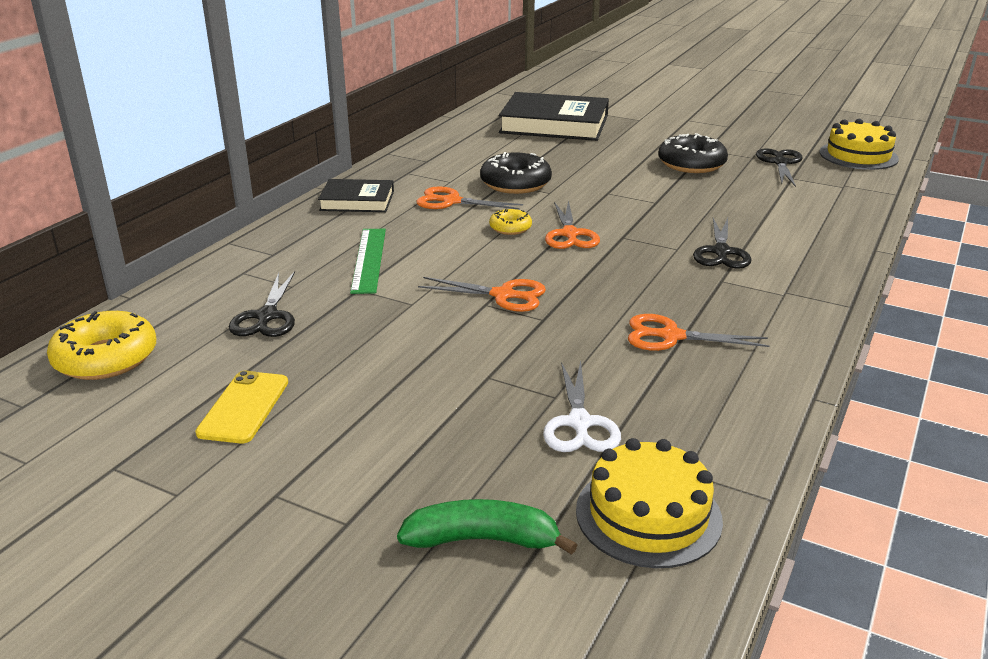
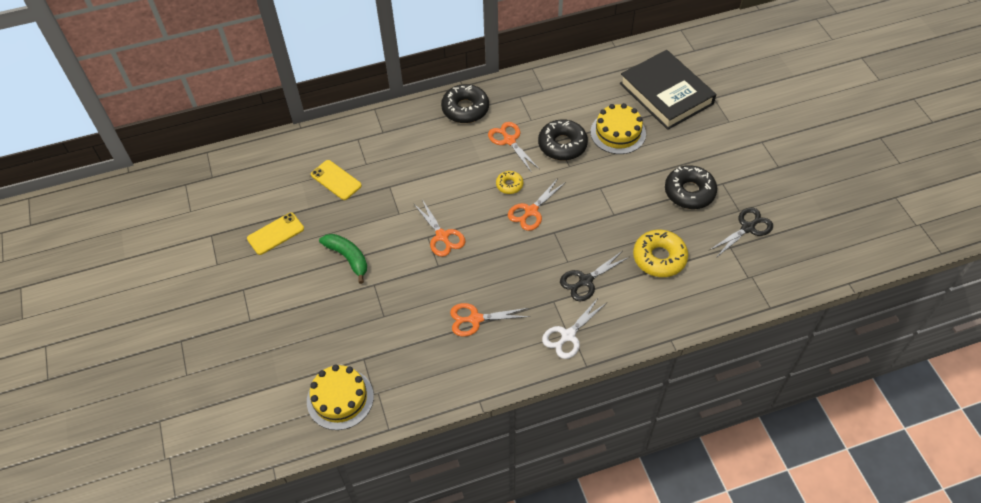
camera: 45 degrees right, 25 degrees up
yellow donut [47,311,156,380] -> yellow donut moved to [633,230,688,277]
black scissors [229,271,295,337] -> yellow phone [311,160,362,200]
black book [318,179,394,212] -> black donut [441,84,489,123]
green ruler [350,229,386,294] -> none
green banana [397,499,577,555] -> green banana moved to [319,234,367,284]
white scissors [543,360,621,452] -> white scissors moved to [542,297,606,359]
orange scissors [628,314,769,351] -> orange scissors turned 60 degrees counterclockwise [450,303,530,337]
yellow cake [819,119,899,170] -> yellow cake moved to [590,103,646,154]

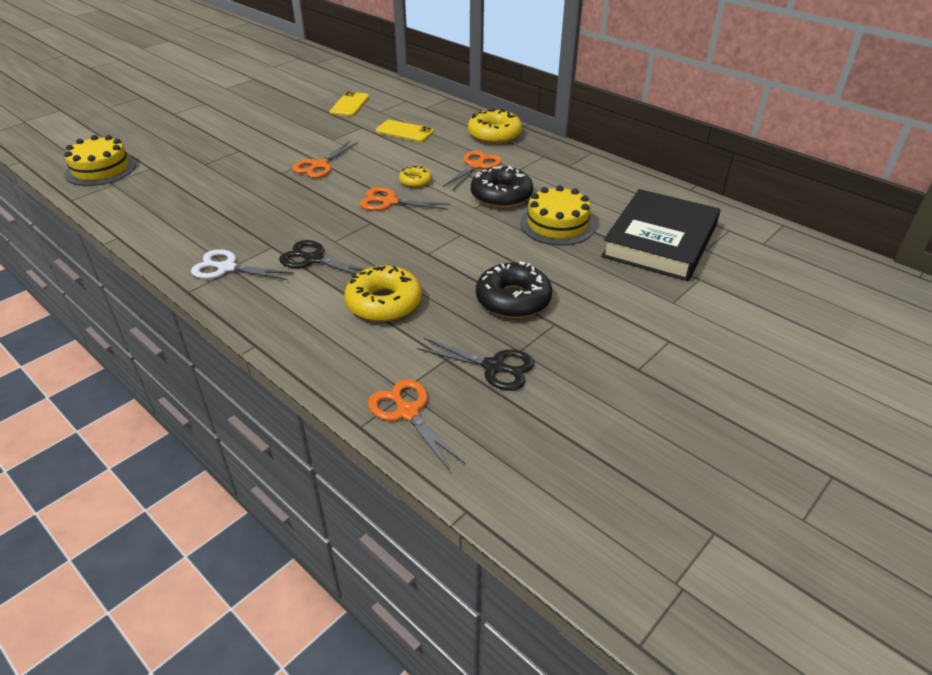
camera: 60 degrees right, 15 degrees down
yellow phone [247,212,304,255] -> yellow phone moved to [376,120,434,142]
green banana [319,234,367,284] -> none
black donut [441,84,489,123] -> yellow donut [468,109,522,144]
orange scissors [450,303,530,337] -> orange scissors moved to [368,379,465,471]

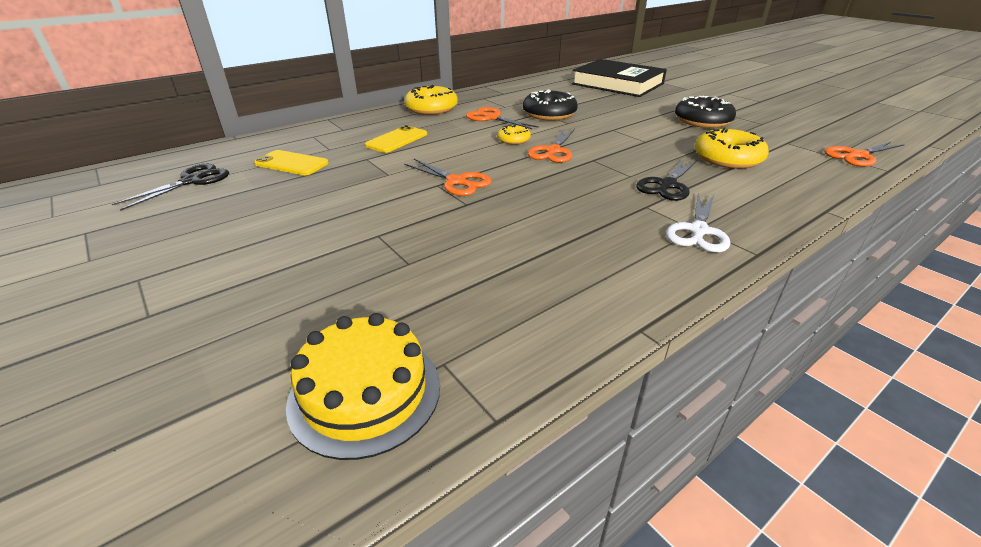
camera: 80 degrees left, 5 degrees down
black scissors [417,338,534,391] -> black scissors moved to [112,164,229,210]
yellow cake [520,185,595,246] -> none

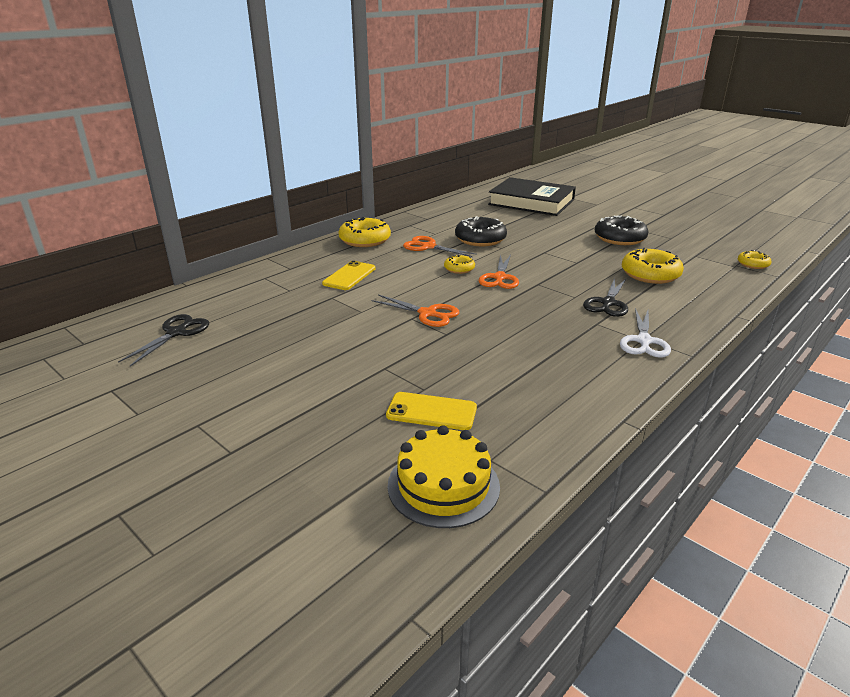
camera: 10 degrees left, 5 degrees down
yellow phone [254,150,329,175] -> yellow phone moved to [386,392,477,430]
orange scissors [824,142,905,166] -> yellow donut [738,250,772,269]

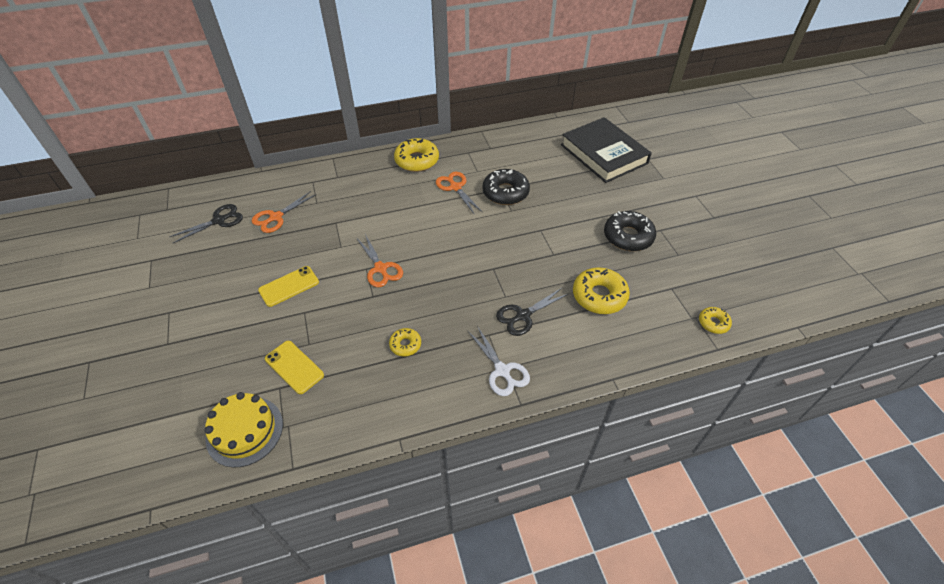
camera: 30 degrees right, 20 degrees up
yellow phone [322,261,376,290] -> yellow phone moved to [258,266,319,307]
yellow donut [444,255,475,274] -> yellow donut moved to [389,328,421,356]
orange scissors [479,254,519,289] -> orange scissors moved to [252,191,315,233]
white scissors [620,308,671,358] -> white scissors turned 75 degrees counterclockwise [468,326,530,396]

